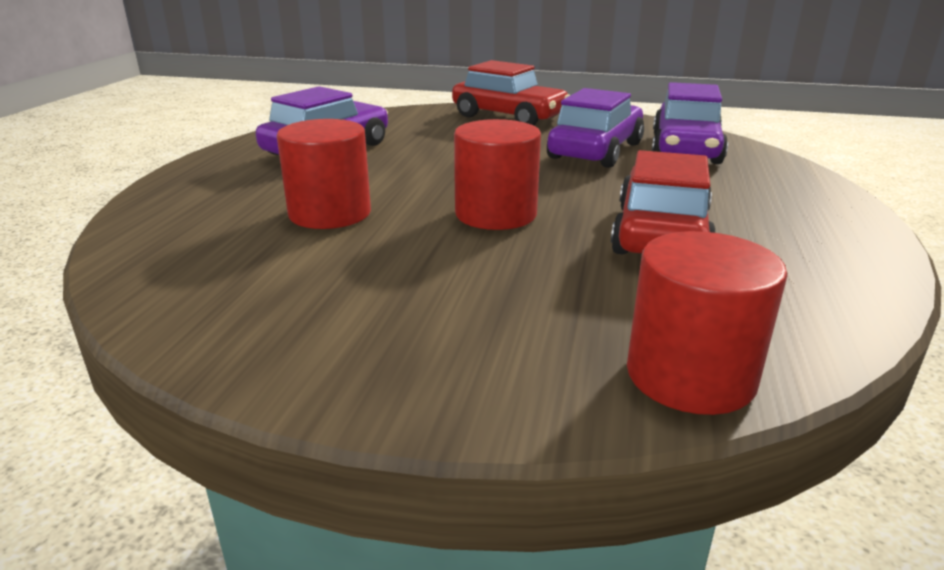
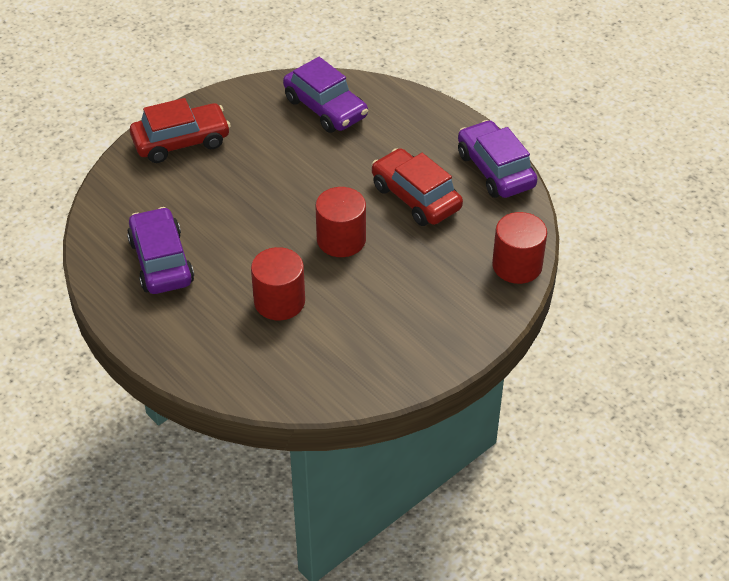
camera: 55 degrees left, 20 degrees up
purple car [547,88,644,168] -> purple car moved to [458,120,537,198]

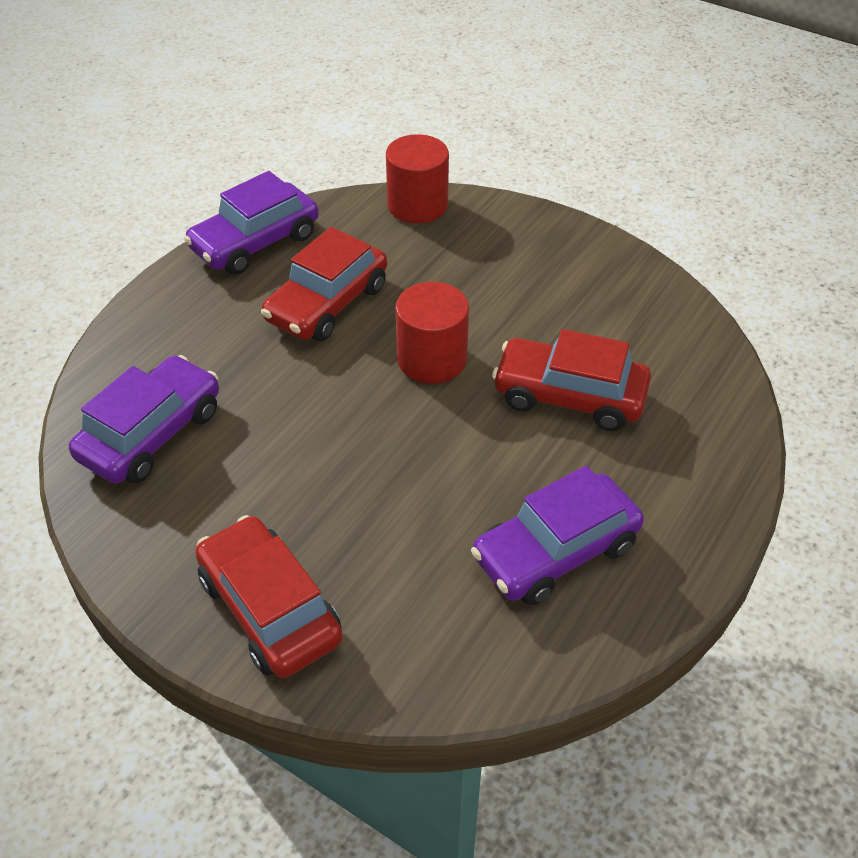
camera: 105 degrees left, 0 degrees up
red cylinder [251,247,305,320] -> red car [492,329,651,431]

